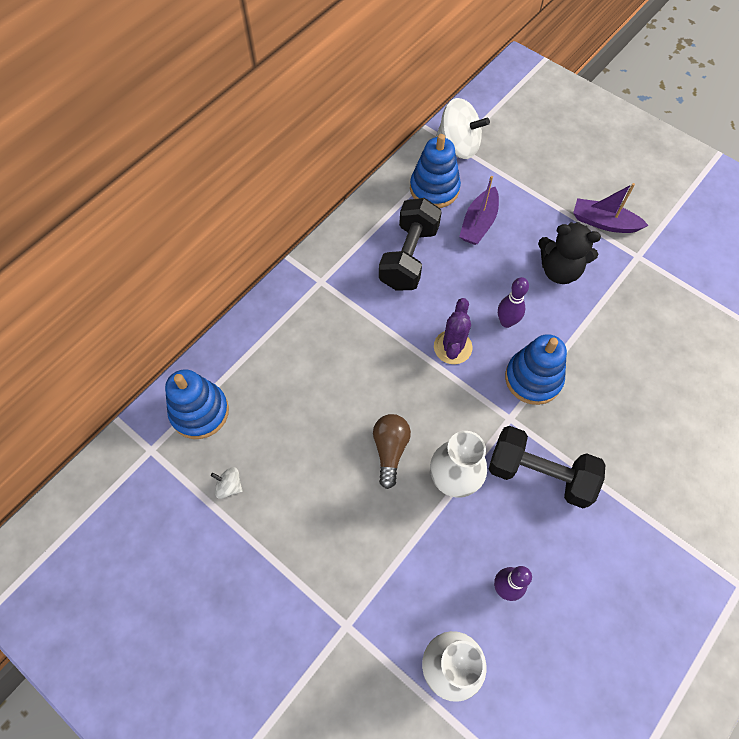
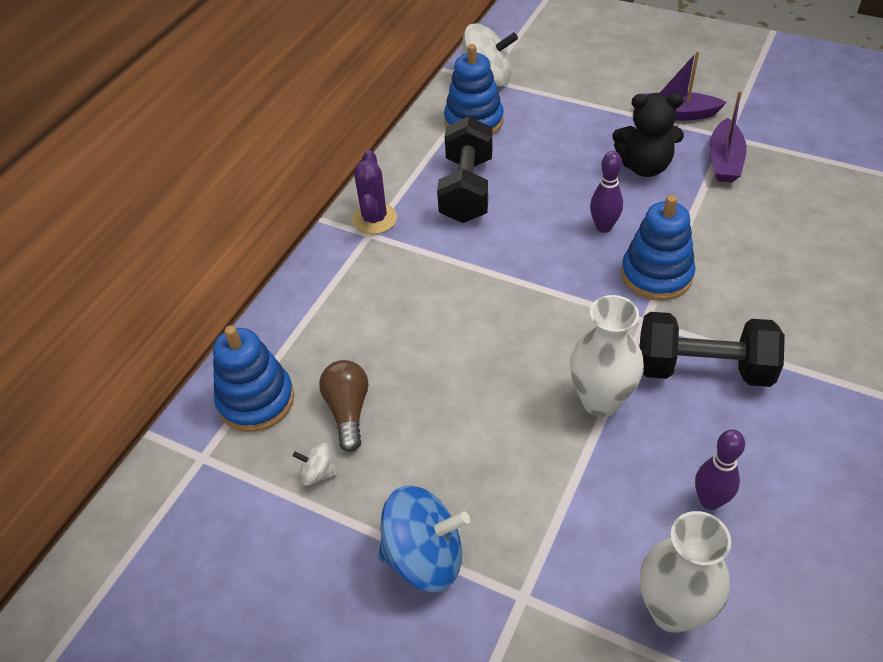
camera: 10 degrees left, 15 degrees down
brown light bulb [373,414,411,489] -> brown light bulb moved to [319,360,368,452]
purple cactus [434,298,472,364] -> purple cactus moved to [352,150,397,234]
purple boat [459,176,499,245] -> purple boat moved to [709,91,747,182]
none -> blue spinning top [378,485,470,592]

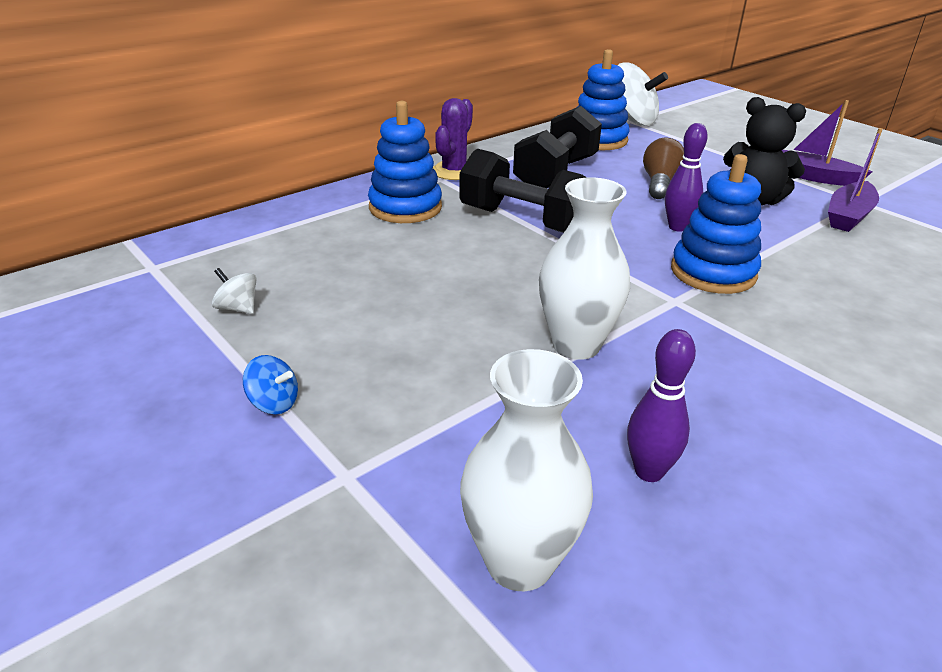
camera: 20 degrees right, 15 degrees down
blue stacking toy [213,325,294,432] -> blue stacking toy moved to [368,101,442,223]
brown light bulb [319,360,368,452] -> brown light bulb moved to [643,138,684,199]
blue spinning top [378,485,470,592] -> blue spinning top [243,355,298,414], size x0.46
black dumbbell [640,312,785,387] -> black dumbbell moved to [459,149,586,233]

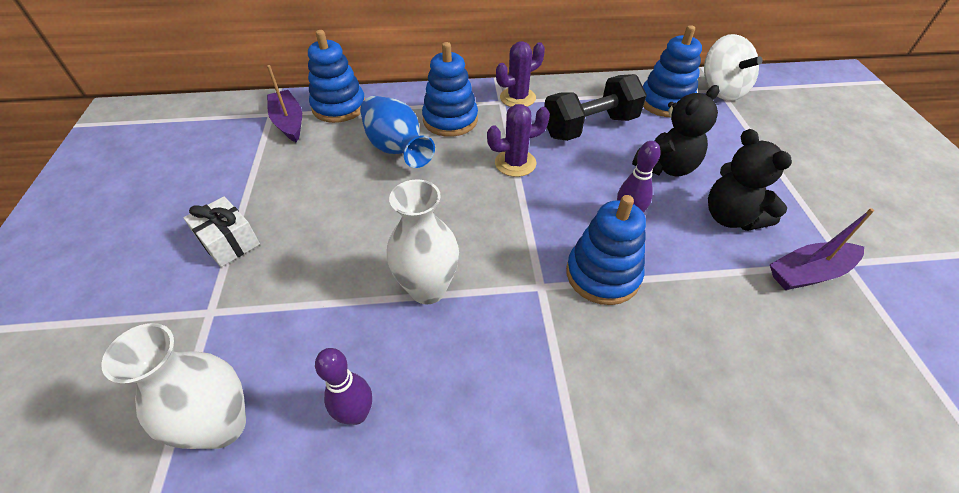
camera: 35 degrees right, 15 degrees up
white spinning top [212,268,257,314] -> none
blue spinning top [243,355,298,414] -> white gift [183,196,260,267]
black dumbbell [459,149,586,233] -> purple cactus [487,104,550,177]
brown light bulb [643,138,684,199] -> black teddy bear [632,85,719,176]
purple boat [781,100,872,186] -> purple boat moved to [267,65,302,143]
none -> blue stacking toy [308,30,365,123]
none -> blue vase [360,96,435,168]

